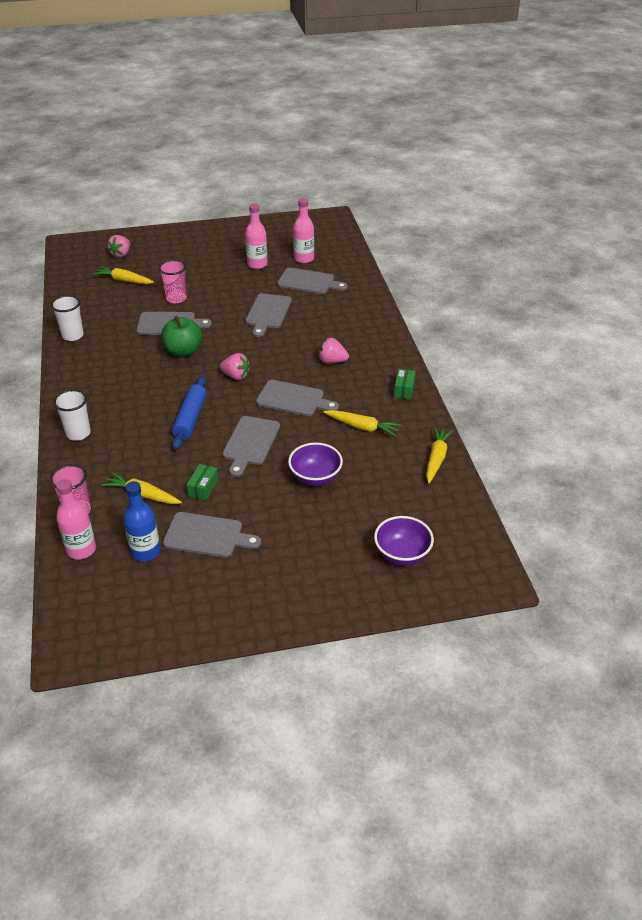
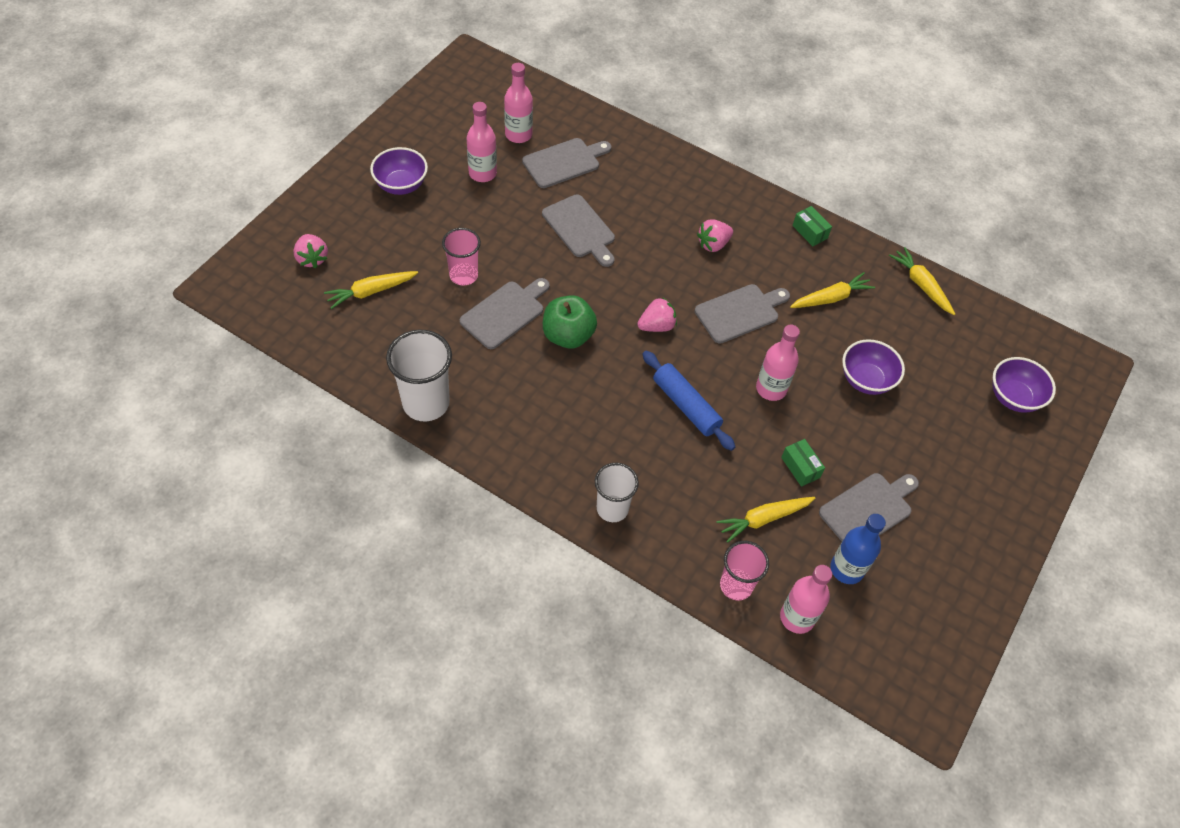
camera: 50 degrees left, 15 degrees up
white cup [51,295,84,341] -> white cup [386,330,452,421], size x1.52
grey cutting board [222,416,280,477] -> pink bottle [756,325,800,401]
none -> purple bowl [370,147,428,195]

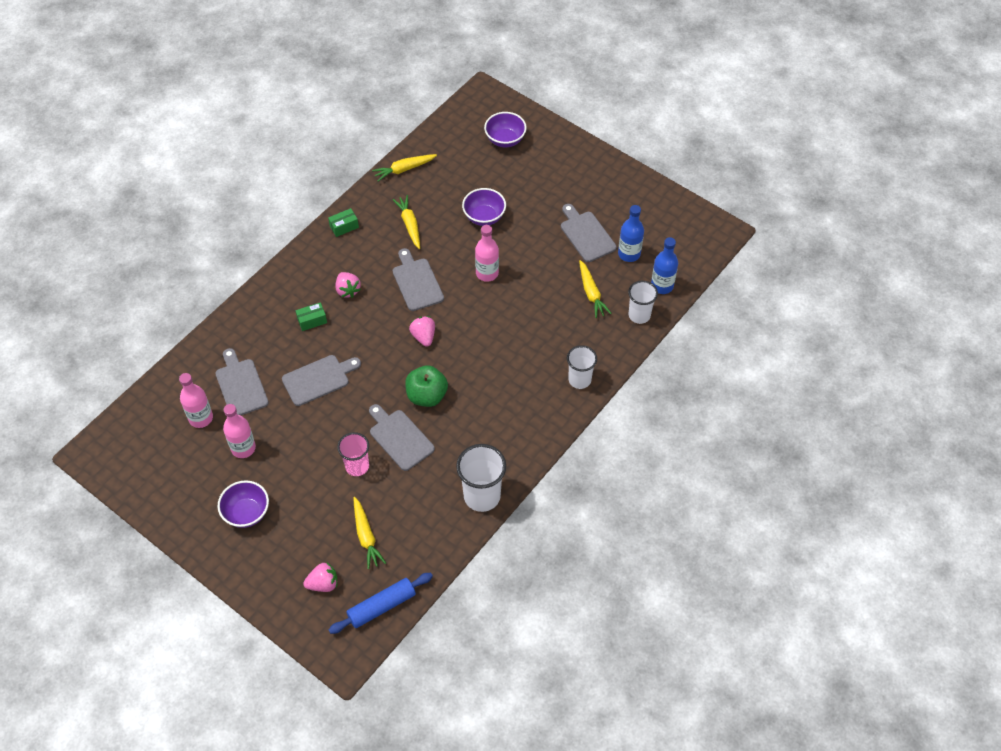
camera: 80 degrees left, 0 degrees up
blue rolling pin [642,351,735,451] -> blue rolling pin moved to [329,573,433,634]
pink cup [720,541,769,600] -> white cup [628,281,658,324]
pink bottle [780,565,832,634] -> blue bottle [651,237,678,294]
green box [781,439,825,487] -> green box moved to [295,302,327,331]

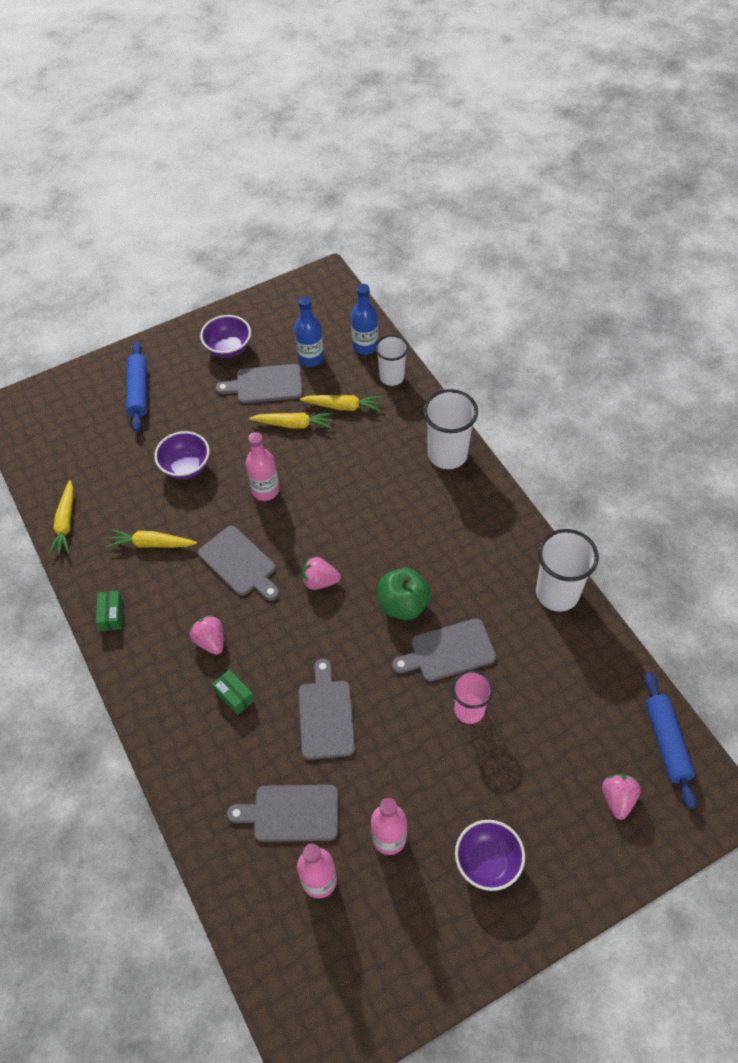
camera: 65 degrees left, 0 degrees up
green box [295,302,327,331] -> green box turned 45 degrees counterclockwise [212,670,255,715]
pink strawberry [335,272,361,298] -> pink strawberry turned 120 degrees counterclockwise [189,615,224,655]
yellow carrot [353,497,386,569] -> yellow carrot moved to [249,413,333,429]
grey cutting board [393,248,444,311] -> grey cutting board turned 135 degrees counterclockwise [198,526,279,601]
purple bowl [484,112,527,147] -> purple bowl moved to [200,315,251,358]
white cup [567,345,597,389] -> white cup [423,389,478,469], size x1.52
none -> blue rolling pin [126,342,147,432]

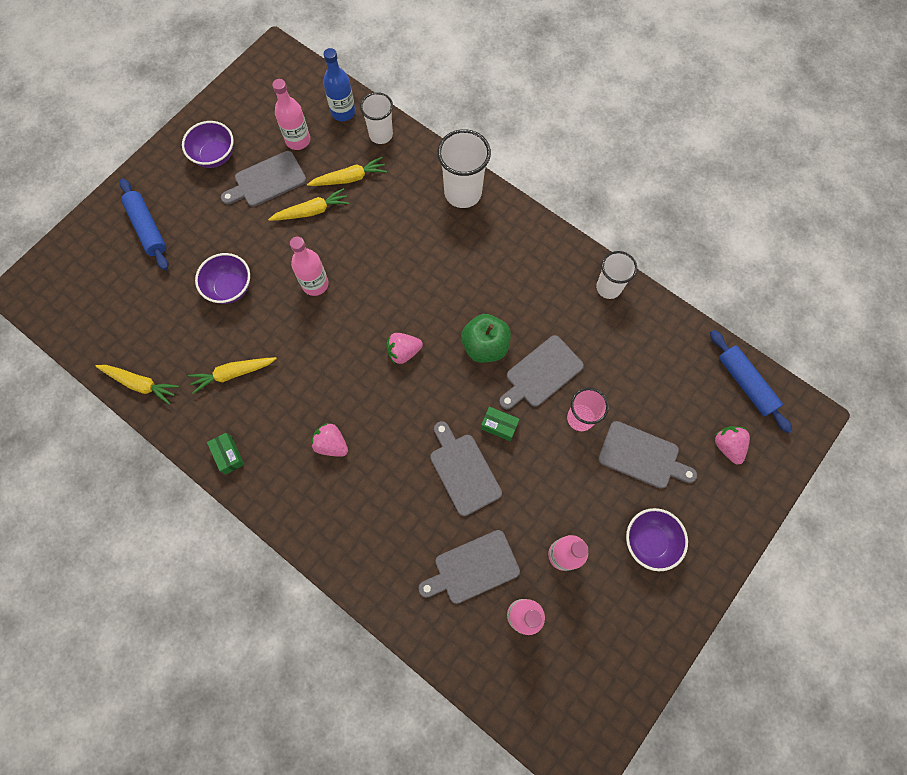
camera: 25 degrees left, 15 degrees up
yellow carrot [48,480,73,556] -> yellow carrot turned 45 degrees counterclockwise [96,365,179,405]
grey cutting board [198,526,279,601] -> grey cutting board moved to [598,421,697,489]
green box [212,670,255,715] -> green box moved to [481,407,520,441]
blue bottle [295,296,324,367] -> pink bottle [272,79,310,150]
white cup [536,529,599,611] -> white cup [596,251,637,299], size x0.66

